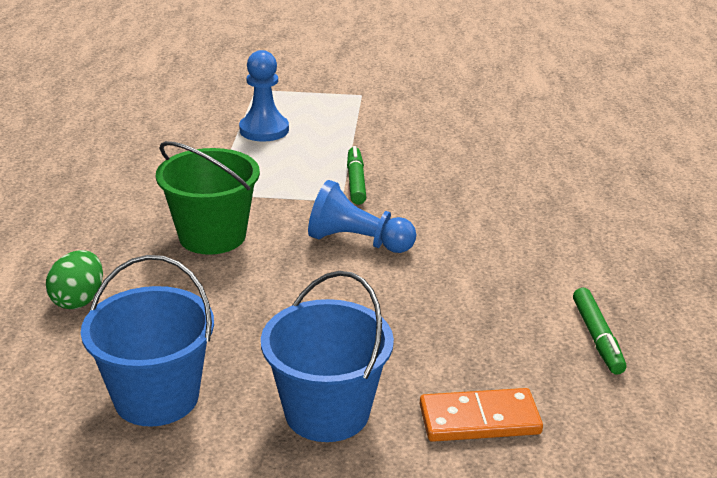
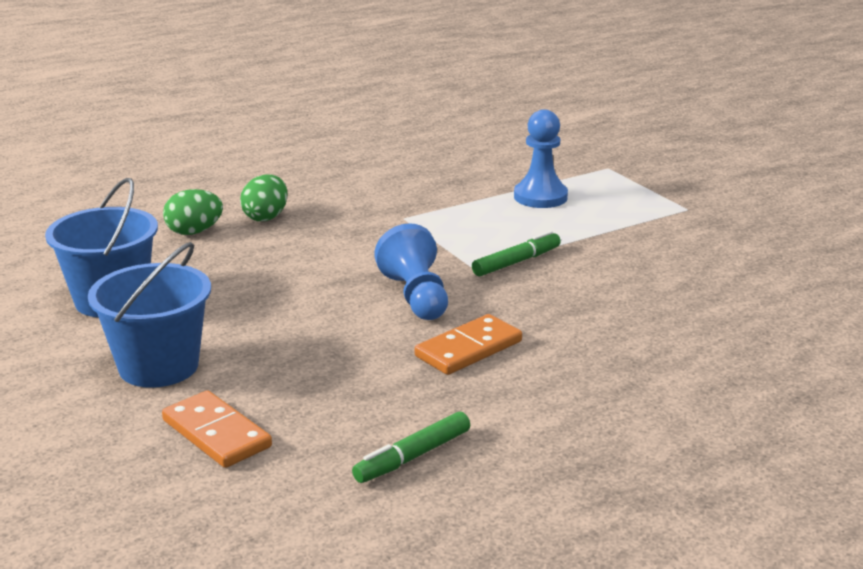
camera: 55 degrees right, 5 degrees down
green bucket [156,141,260,255] -> none
none -> green egg [240,174,288,221]
none -> orange domino [415,314,522,375]

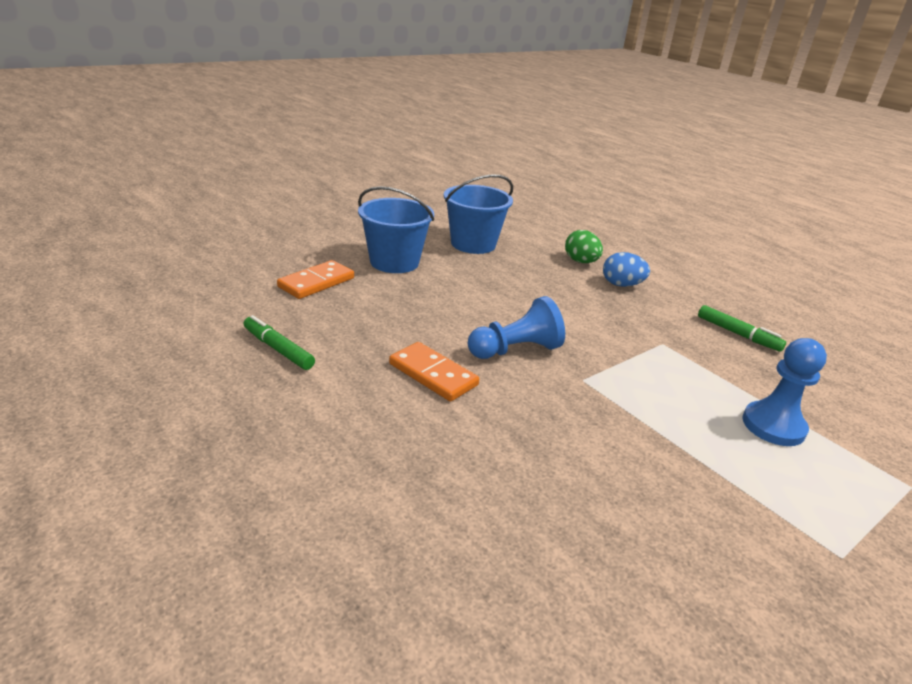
camera: 80 degrees right, 5 degrees up
green egg [240,174,288,221] -> blue egg [603,252,650,287]
green marker [472,231,561,276] -> green marker moved to [698,305,786,352]

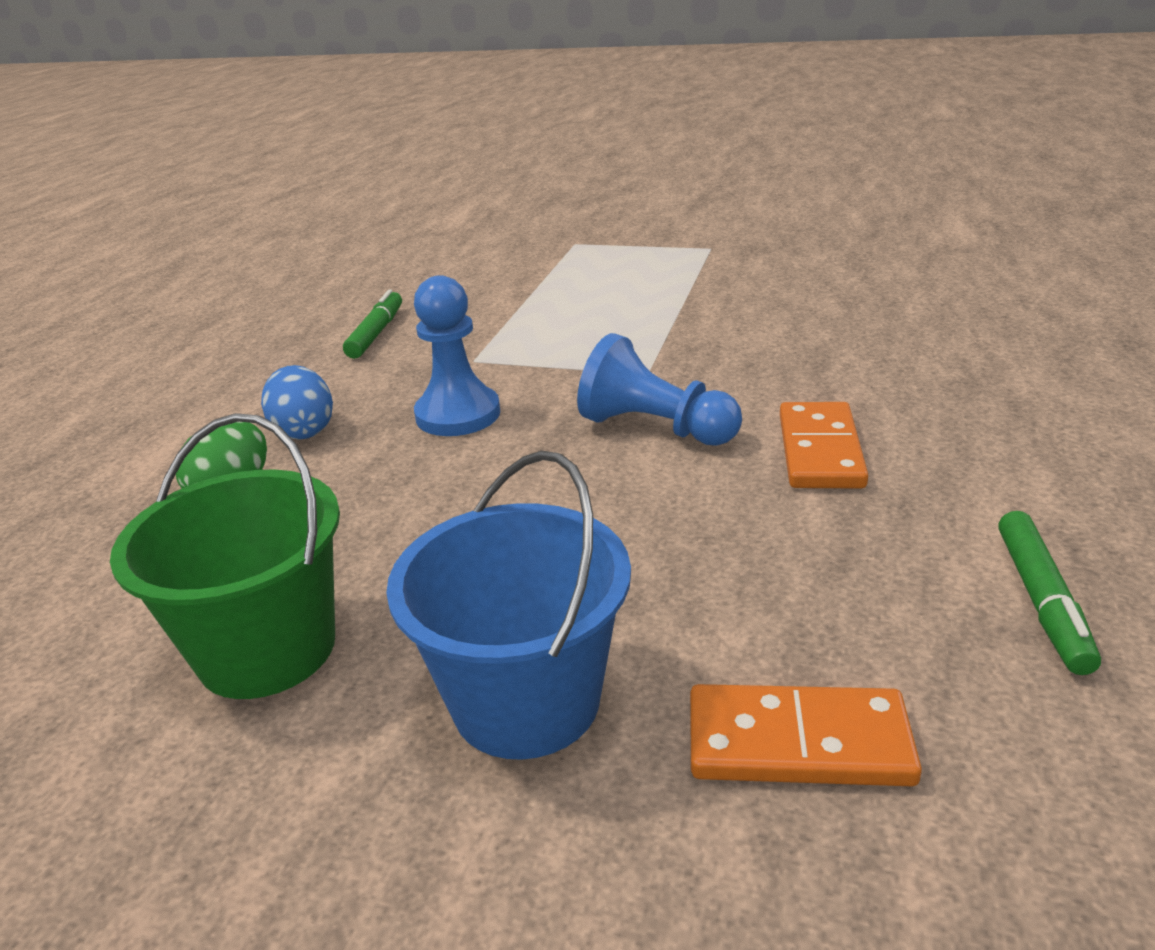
camera: 120 degrees left, 0 degrees up
blue bucket [444,174,513,254] -> green bucket [110,413,340,699]
blue pawn [742,338,827,446] -> blue pawn moved to [414,275,500,436]

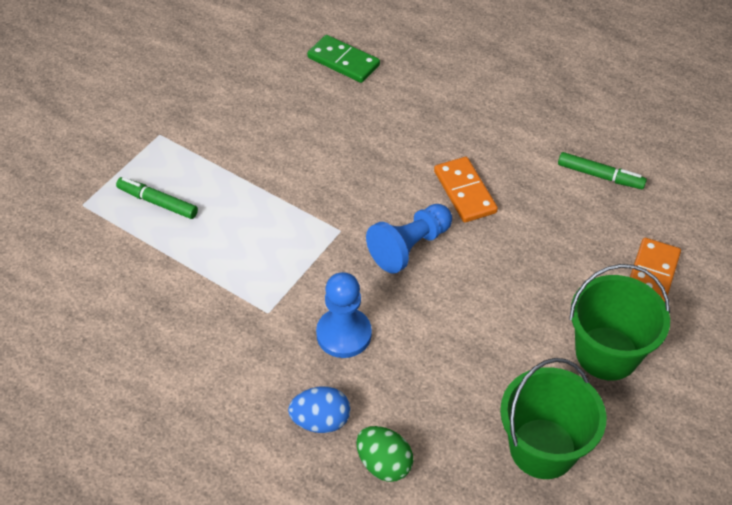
camera: 75 degrees left, 20 degrees up
green marker [343,289,402,359] -> green marker moved to [116,177,198,219]
blue bucket [386,451,631,760] -> green bucket [569,264,670,381]
orange domino [780,402,868,489] -> orange domino turned 45 degrees clockwise [434,157,498,223]
none -> green domino [307,35,380,83]

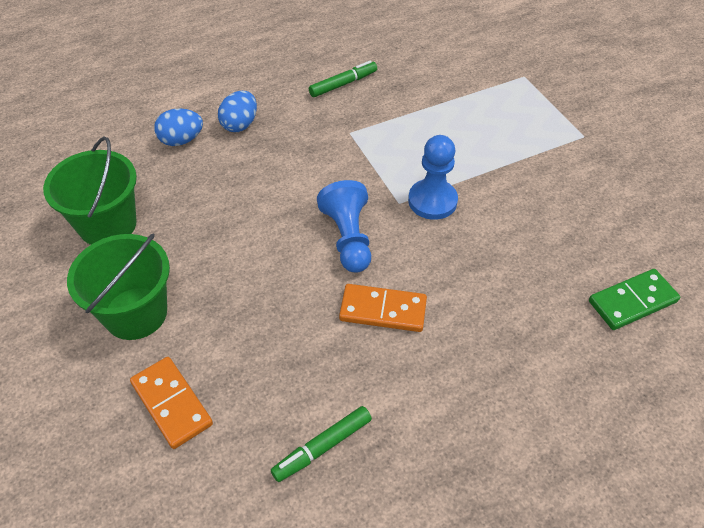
camera: 120 degrees right, 0 degrees up
green marker [116,177,198,219] -> green marker moved to [309,61,377,97]
blue pawn [316,272,372,358] -> blue pawn moved to [408,135,458,220]
green egg [356,426,413,482] -> blue egg [154,108,203,146]

